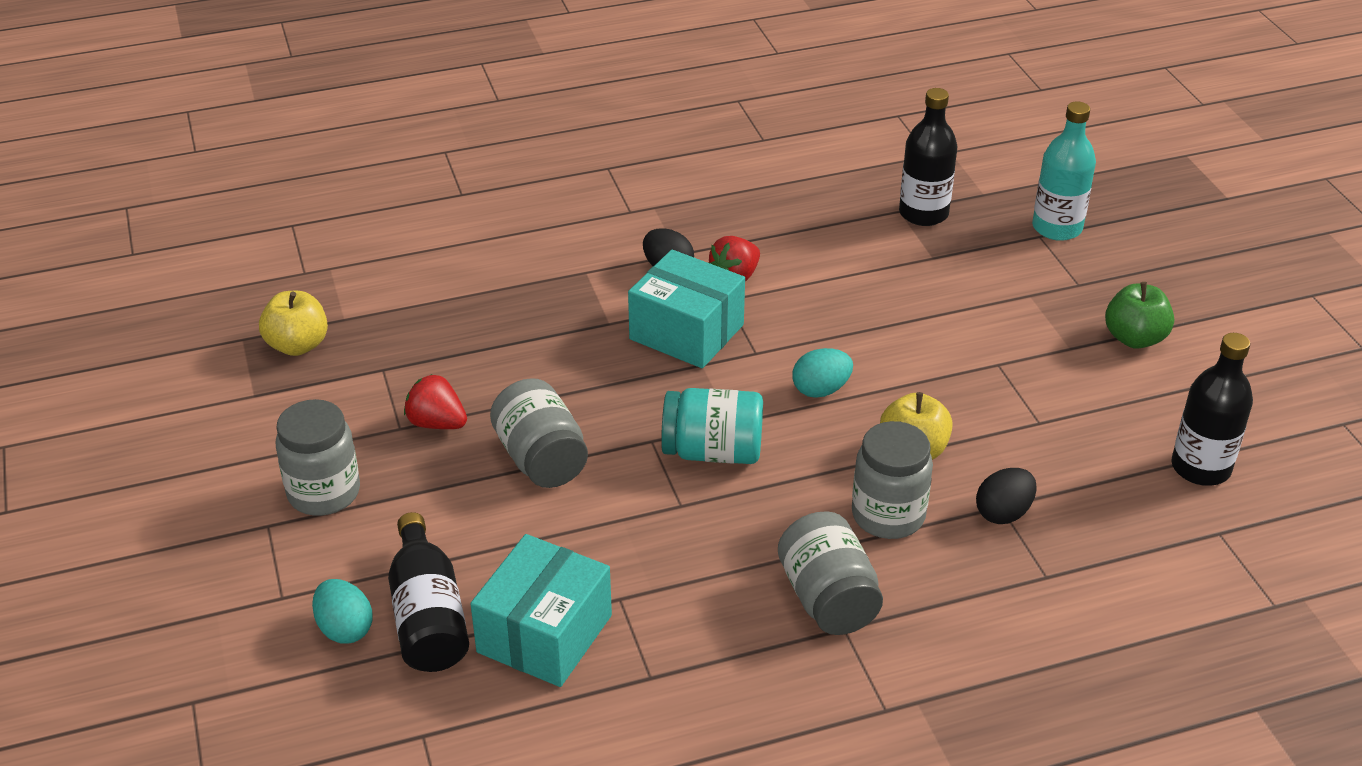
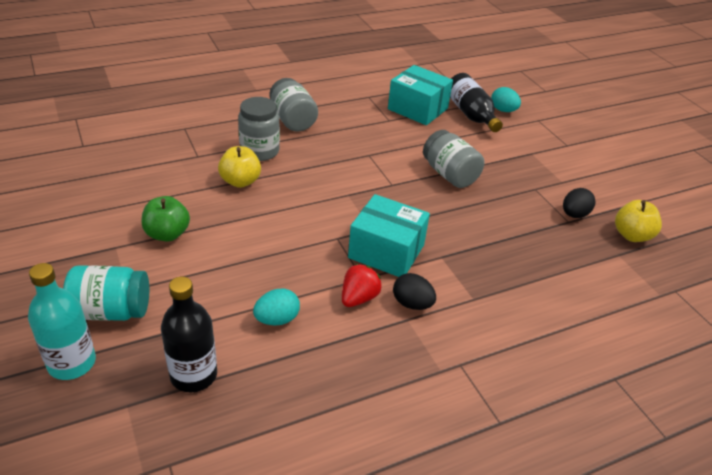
camera: 170 degrees right, 0 degrees up
grey jar [276,399,360,516] -> none
red strawberry [404,374,467,429] -> none
turquoise box [470,534,612,687] -> turquoise box turned 75 degrees counterclockwise [388,65,453,125]
turquoise jar [661,388,763,464] -> turquoise jar moved to [63,265,149,321]
turquoise egg [792,348,853,398] -> turquoise egg moved to [253,289,300,326]
black egg [976,468,1037,524] -> black egg moved to [563,188,596,218]
green apple [1105,282,1174,349] -> green apple moved to [141,196,190,242]
black bottle [1171,333,1253,486] -> none

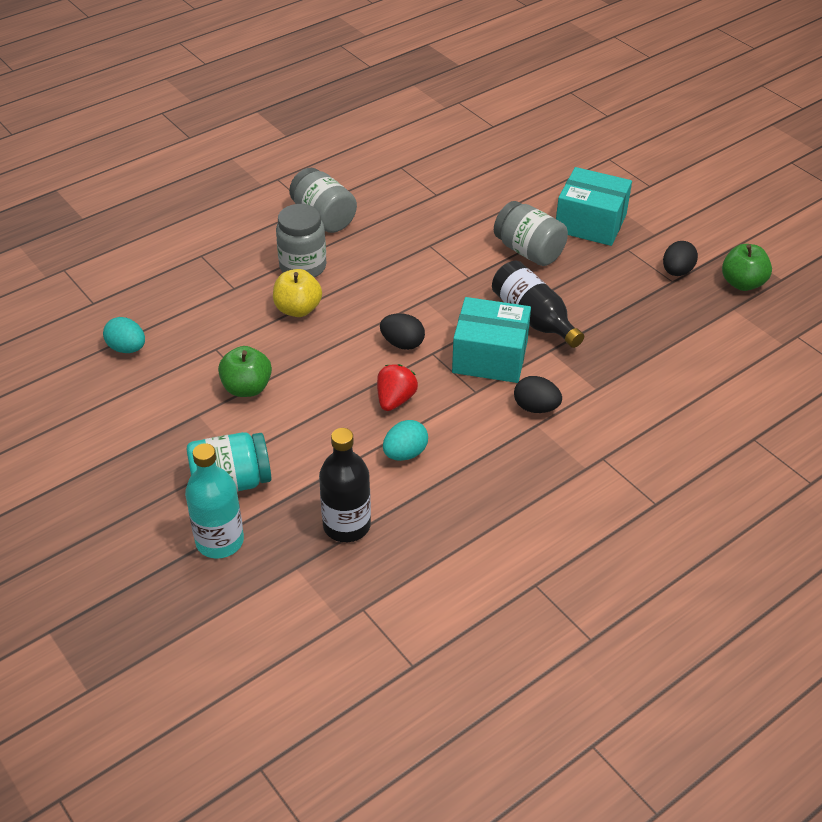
camera: 10 degrees left, 5 degrees up
red strawberry [342,264,382,307] -> red strawberry moved to [377,364,418,411]
turquoise box [388,65,453,125] -> turquoise box moved to [556,167,632,246]
black bottle [450,73,503,132] -> black bottle moved to [492,261,584,348]
turquoise egg [491,87,521,112] -> turquoise egg moved to [103,317,145,353]
yellow apple [615,200,662,242] -> green apple [722,244,772,291]
none -> black egg [380,313,425,350]

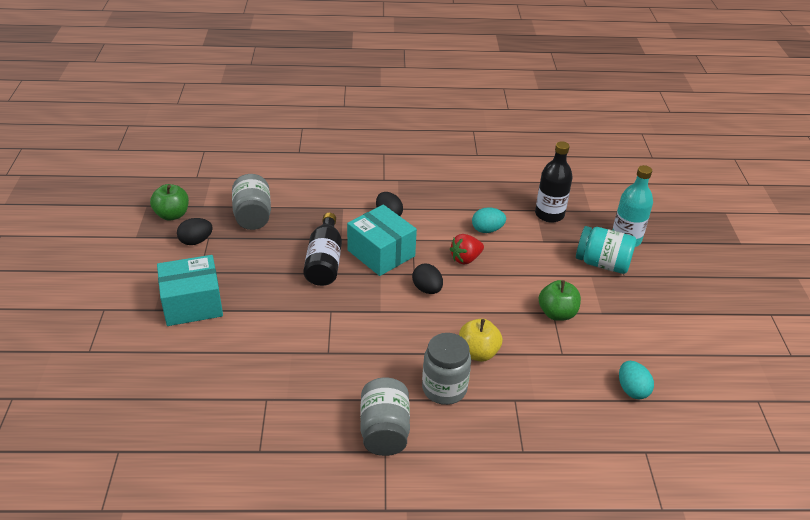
camera: 145 degrees left, 5 degrees down
grey jar [494,201,568,266] -> grey jar moved to [232,174,271,230]
turquoise box [556,167,632,246] -> turquoise box turned 75 degrees counterclockwise [157,255,223,326]

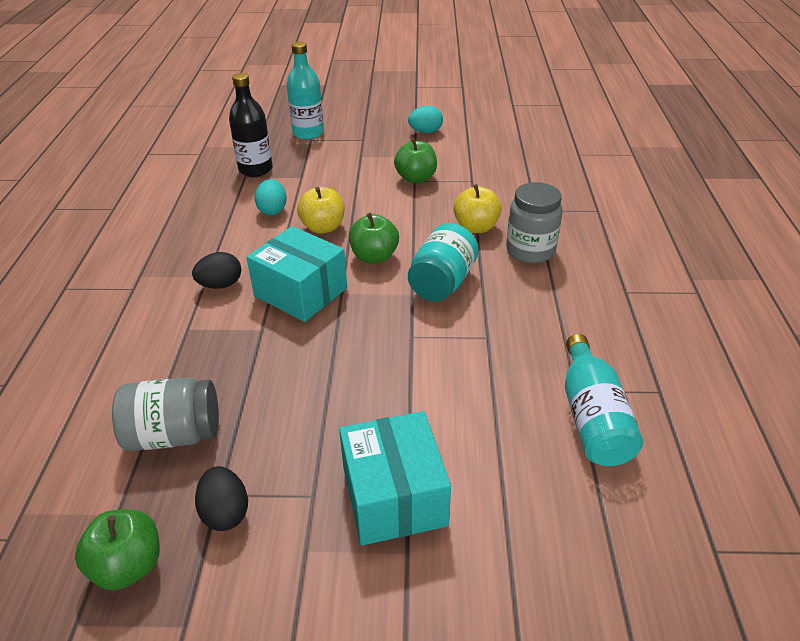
camera: 85 degrees left, 0 degrees up
black bottle [303,213,342,286] -> none
turquoise box [347,205,417,276] -> turquoise box turned 75 degrees clockwise [246,226,347,322]
grey jar [360,377,410,456] -> none
black egg [412,264,443,294] -> green apple [349,213,399,264]
red strawberry [450,234,484,265] -> yellow apple [297,187,345,234]
turquoise jar [576,226,636,274] -> turquoise jar moved to [408,223,478,302]
turquoise egg [619,361,654,399] -> turquoise egg moved to [408,106,443,133]
none -> turquoise bottle [565,334,643,466]

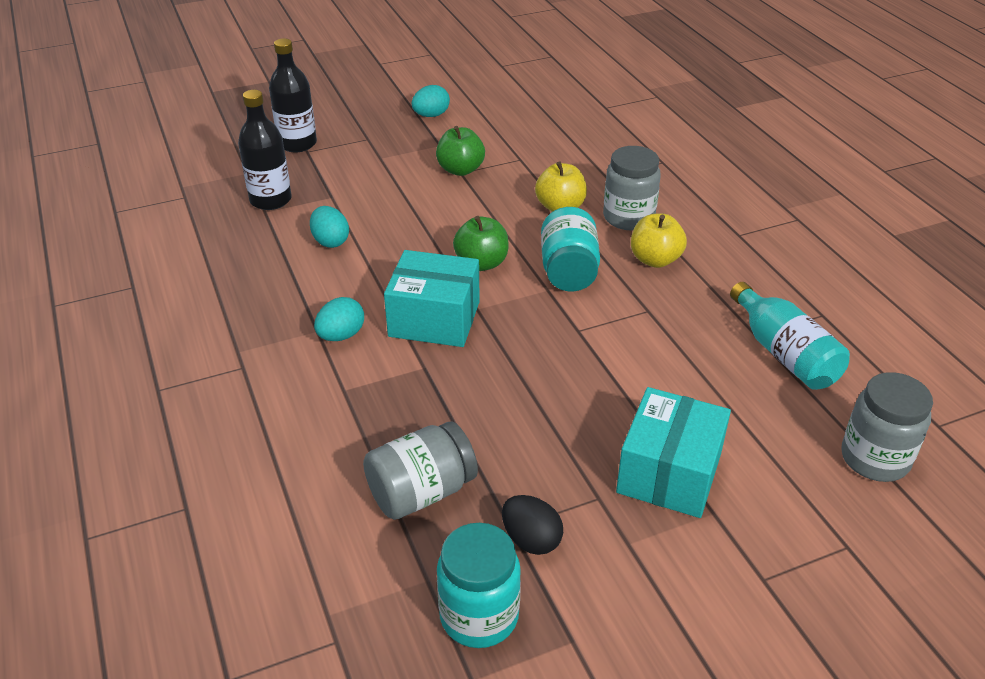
camera: 25 degrees left, 0 degrees up
green apple [75,509,160,590] -> turquoise jar [437,523,521,648]
black egg [192,252,241,289] -> turquoise egg [314,297,364,341]
turquoise bottle [287,42,324,139] -> black bottle [269,38,317,153]
yellow apple [297,187,345,234] -> yellow apple moved to [631,214,687,268]
turquoise box [339,411,451,546] -> turquoise box turned 60 degrees clockwise [616,387,731,518]
none -> grey jar [841,372,933,482]

